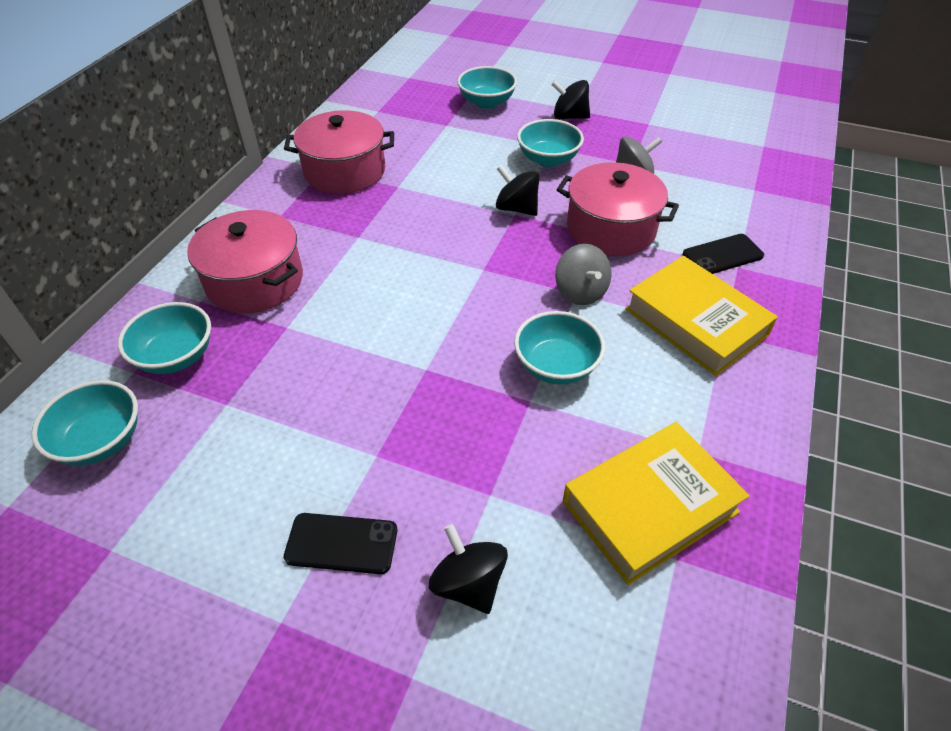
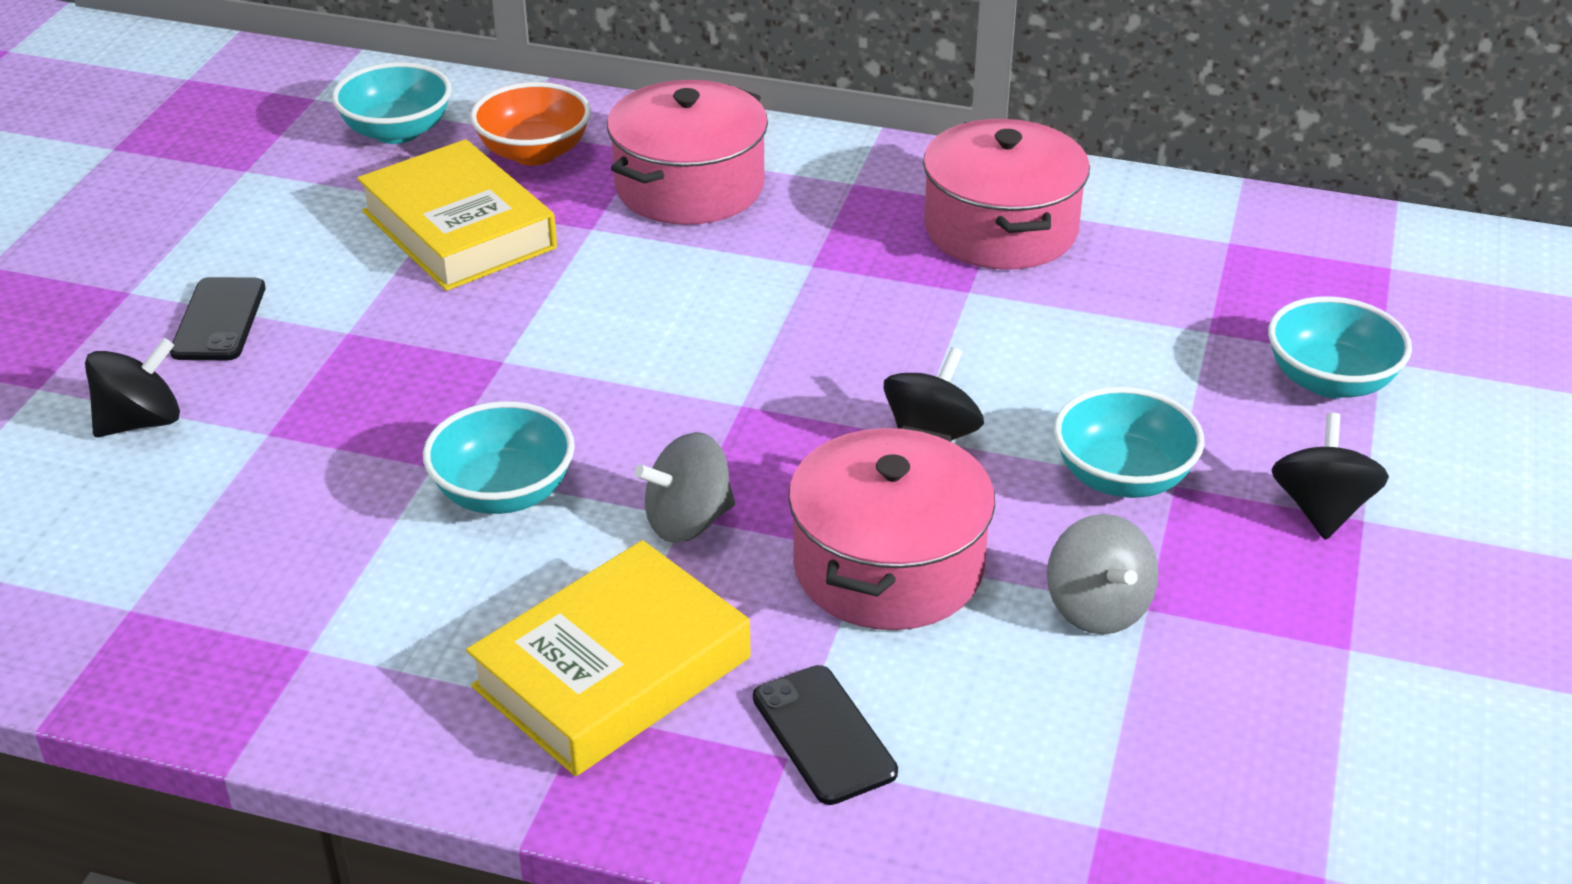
camera: 85 degrees right, 10 degrees down
turquoise bowl [118,302,211,374] -> orange bowl [470,82,591,166]
yellow book [563,422,750,585] -> yellow book moved to [357,139,557,291]

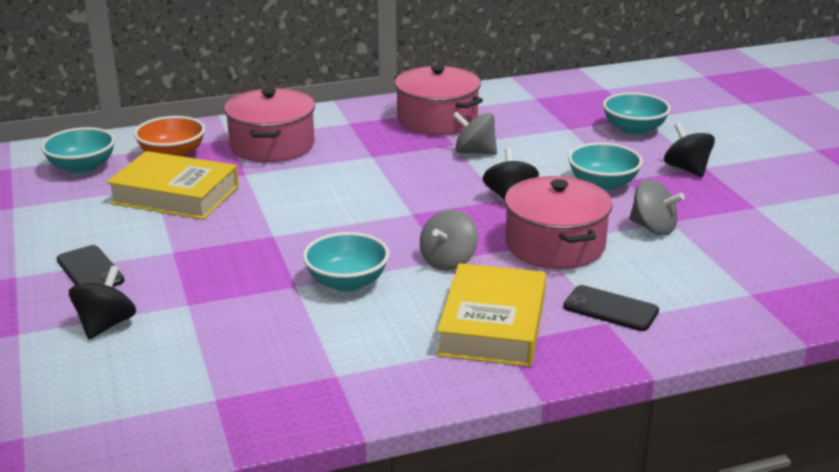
camera: 35 degrees left, 10 degrees down
none -> grey spinning top [452,111,497,155]

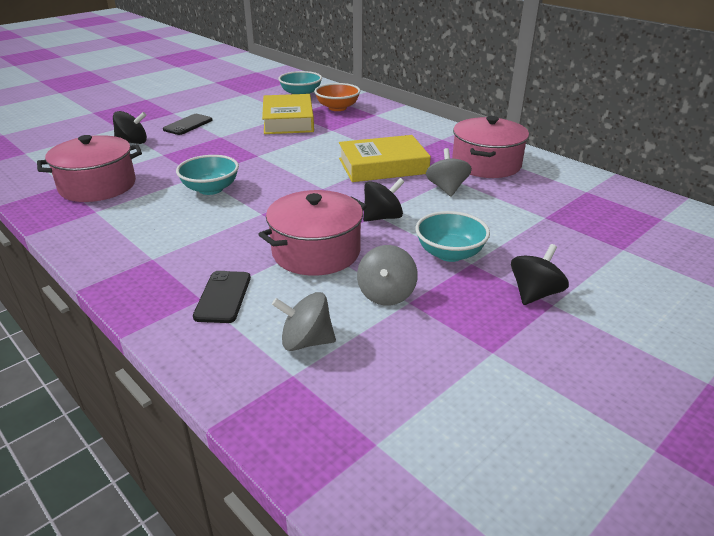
camera: 65 degrees right, 5 degrees up
pink pot [224,88,315,162] -> pink pot moved to [37,135,142,202]
grey spinning top [420,209,478,271] -> grey spinning top moved to [272,292,336,351]
yellow book [437,263,546,367] -> yellow book moved to [339,135,431,182]
turquoise bowl [603,92,671,135] -> none

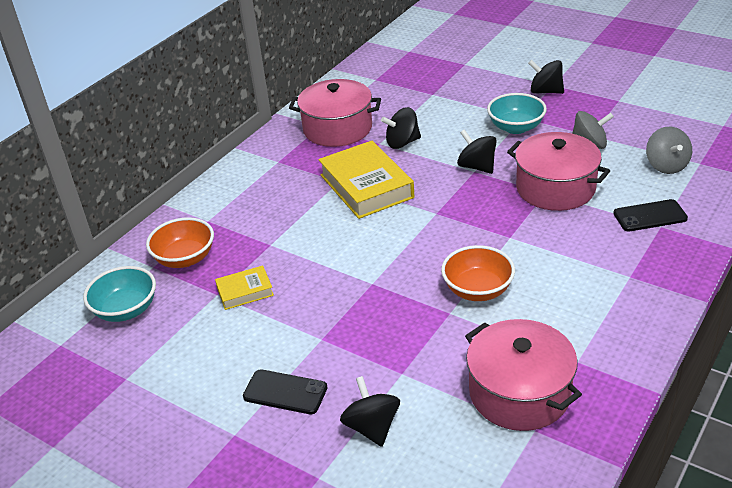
camera: 100 degrees left, 5 degrees up
turquoise bowl [176,155,239,195] -> orange bowl [441,245,515,301]
yellow book [262,94,314,134] -> yellow book [215,266,274,310], size x0.51
grey spinning top [426,148,472,197] -> black spinning top [381,107,421,149]

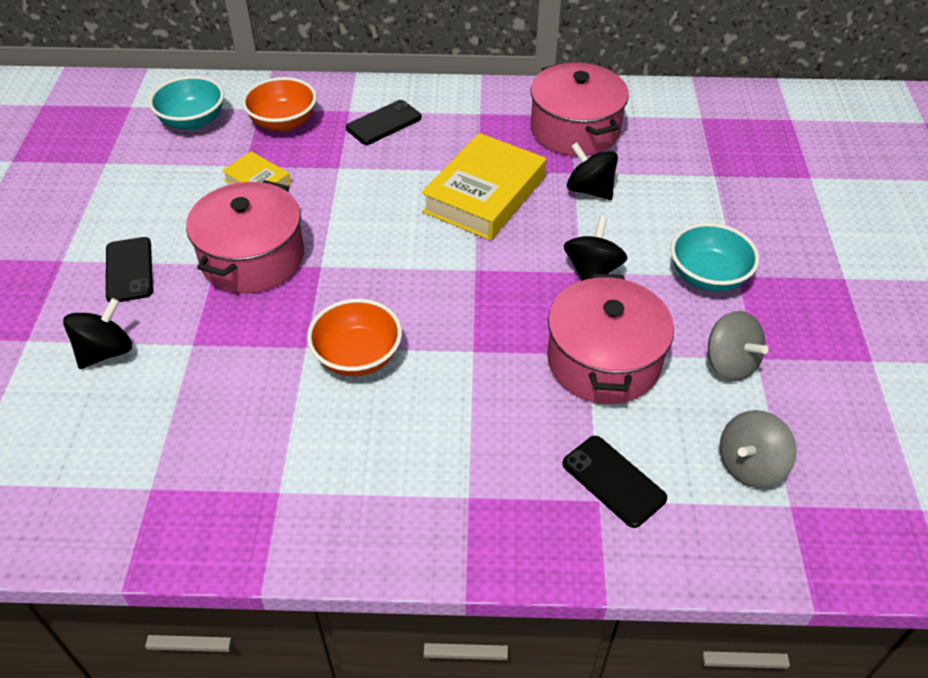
camera: 55 degrees right, 10 degrees up
pink pot [465,319,582,431] -> pink pot moved to [186,180,304,293]
black spinning top [528,60,564,94] -> none
none -> black phone [346,100,422,145]

